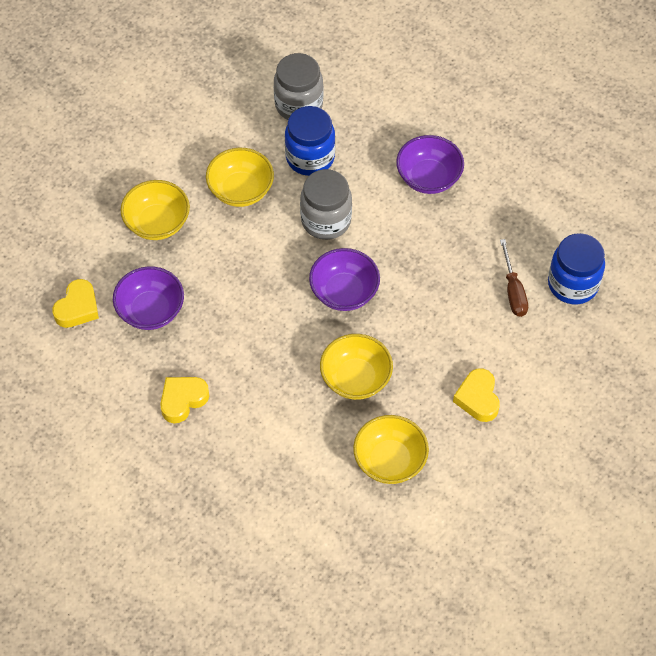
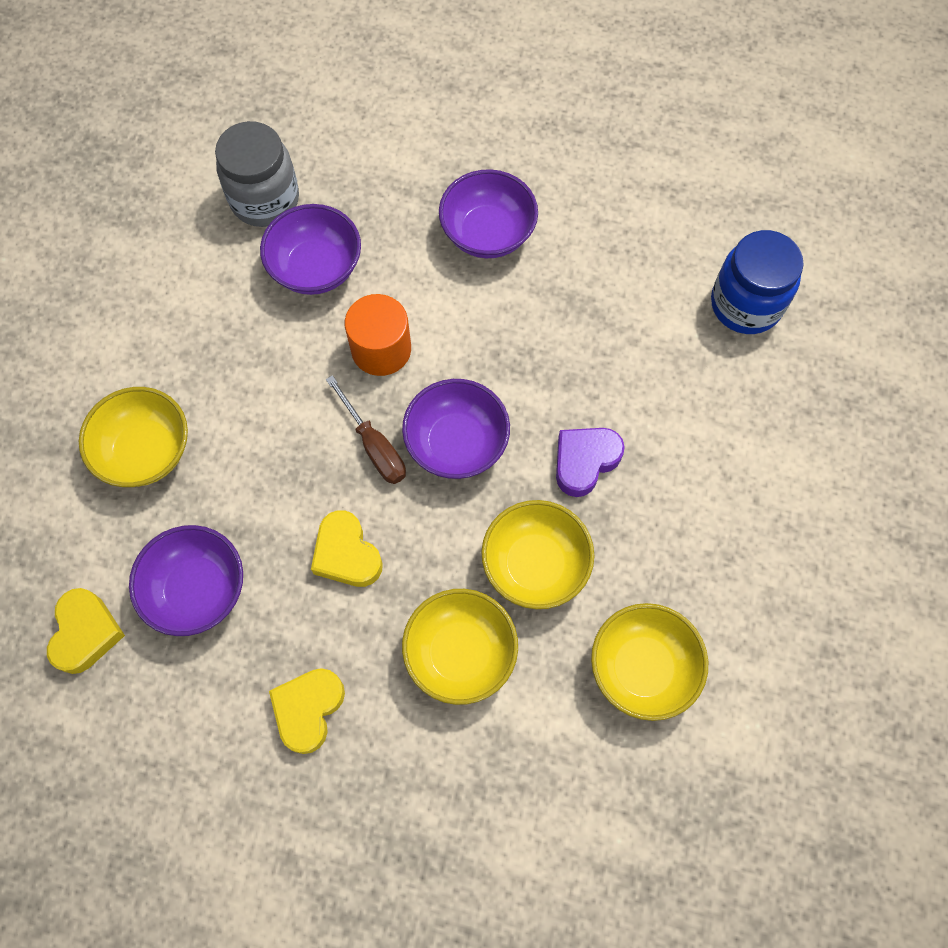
camera: 25 degrees left, 10 degrees up
yellow bowl [206,148,274,207] -> yellow bowl moved to [402,589,518,705]
blue jar [285,106,335,176] -> purple bowl [260,204,361,295]
grey jar [300,169,352,240] -> orange cylinder [345,294,411,376]
yellow heart [453,368,500,422] -> yellow heart moved to [311,510,383,587]
brown screwdriver [500,239,528,317] -> brown screwdriver moved to [326,375,406,484]
none -> purple heart [556,428,625,497]

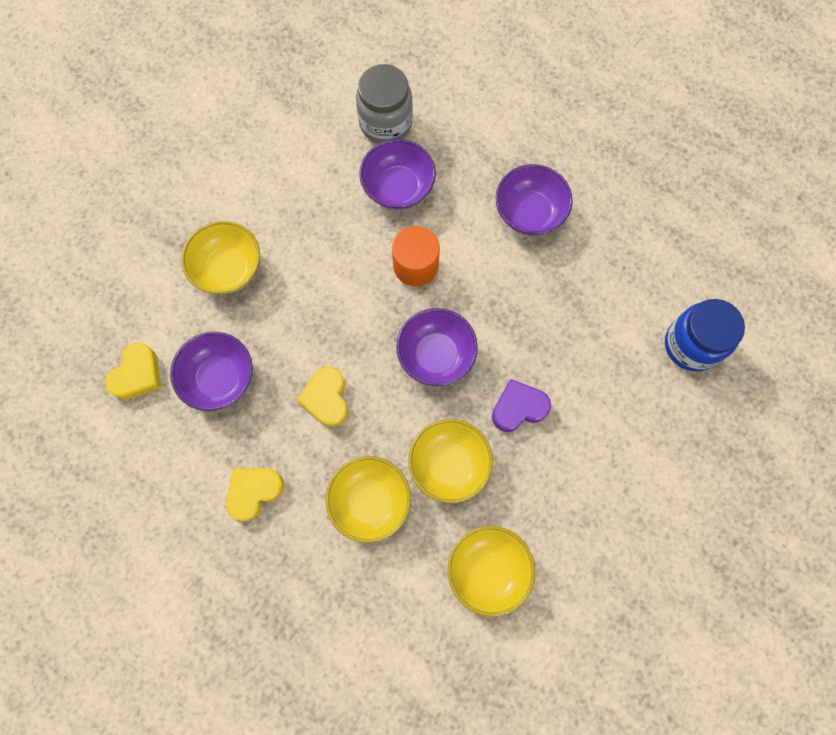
camera: 25 degrees right, 5 degrees up
brown screwdriver [326,375,406,484] -> none

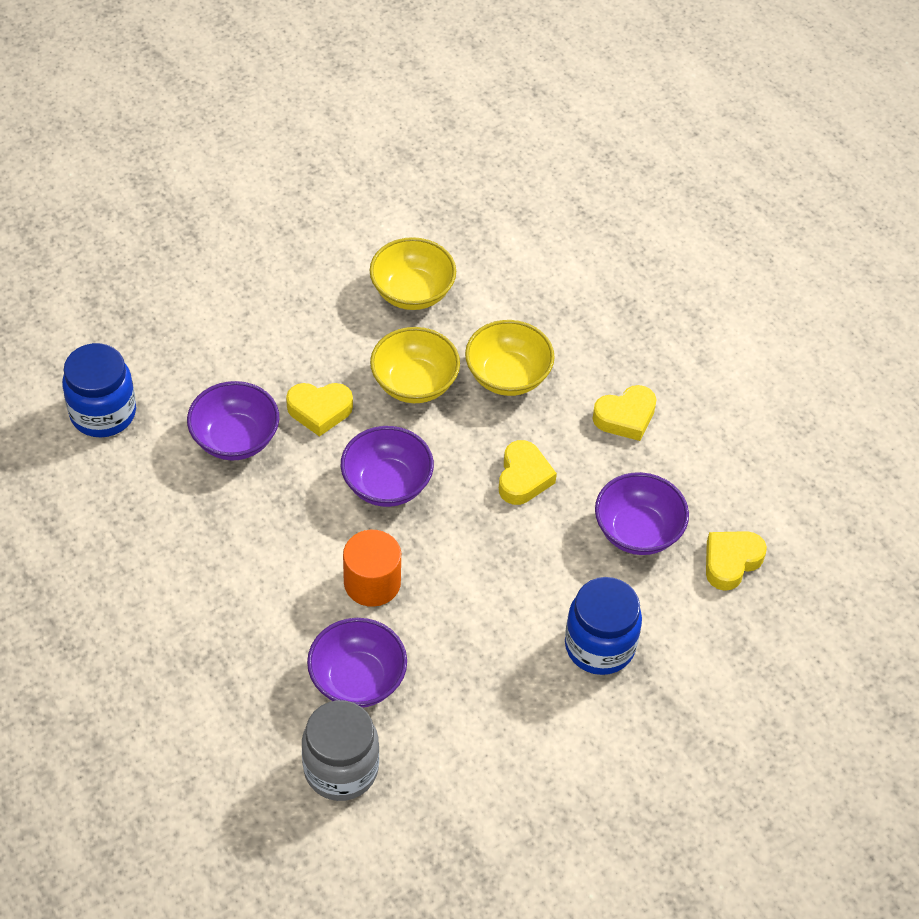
camera: 165 degrees left, 20 degrees down
yellow bowl [181,221,260,294] -> blue jar [565,577,642,675]
purple heart [492,379,551,432] -> yellow heart [286,383,353,437]
purple bowl [496,164,573,235] -> purple bowl moved to [187,381,279,460]

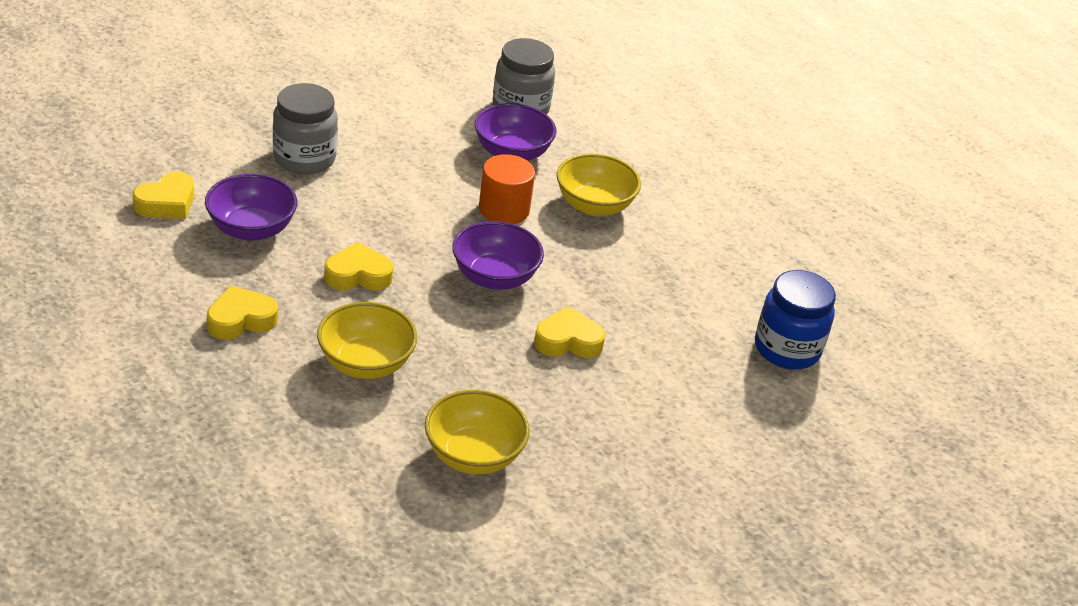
camera: 175 degrees right, 15 degrees down
purple bowl [187,381,279,460] -> none
yellow bowl [370,327,460,403] -> yellow bowl moved to [557,154,641,216]
yellow heart [499,440,557,505] -> yellow heart turned 75 degrees clockwise [324,242,393,291]
blue jar [565,577,642,675] -> grey jar [273,83,338,174]

